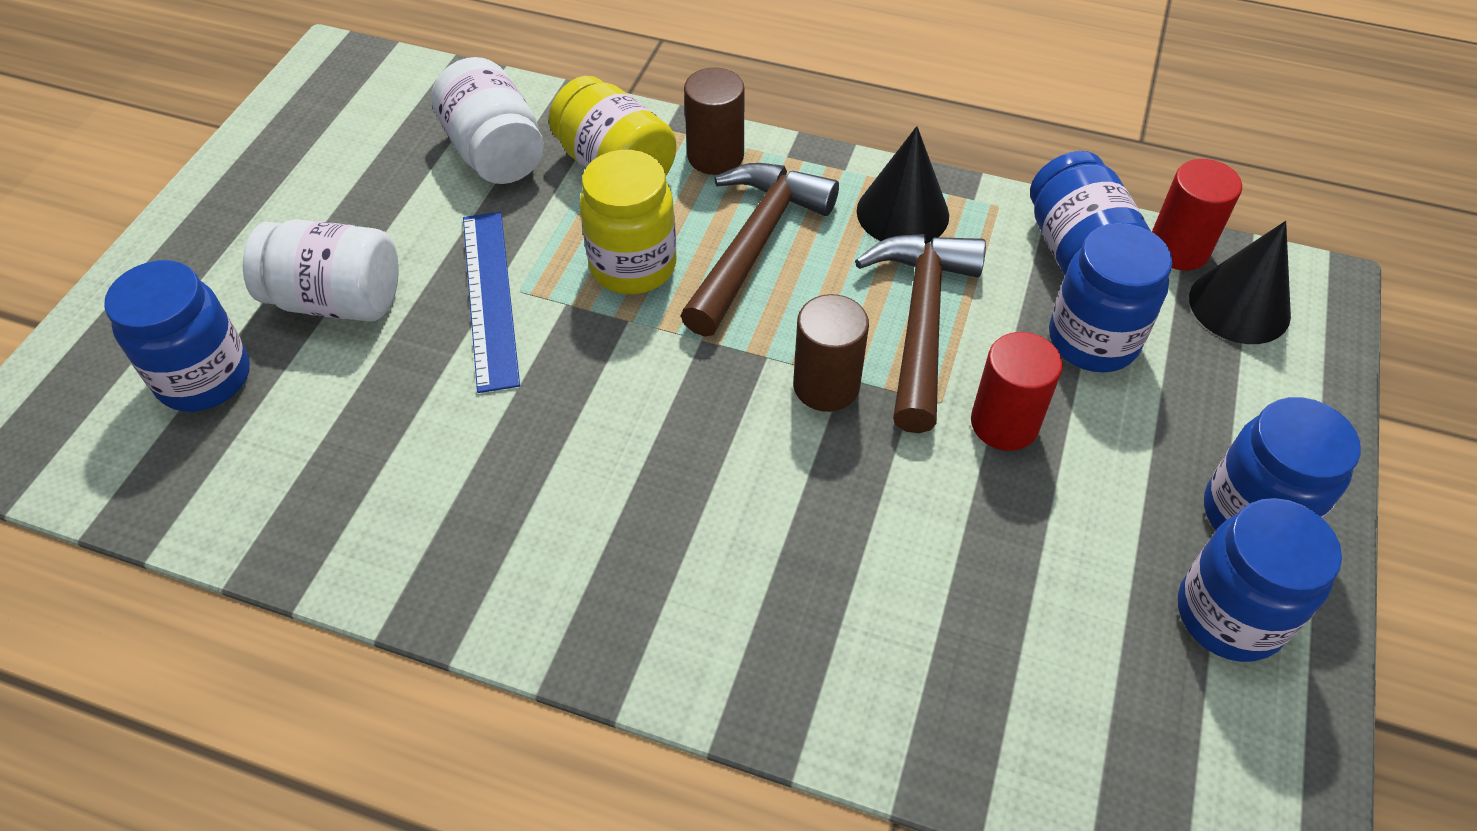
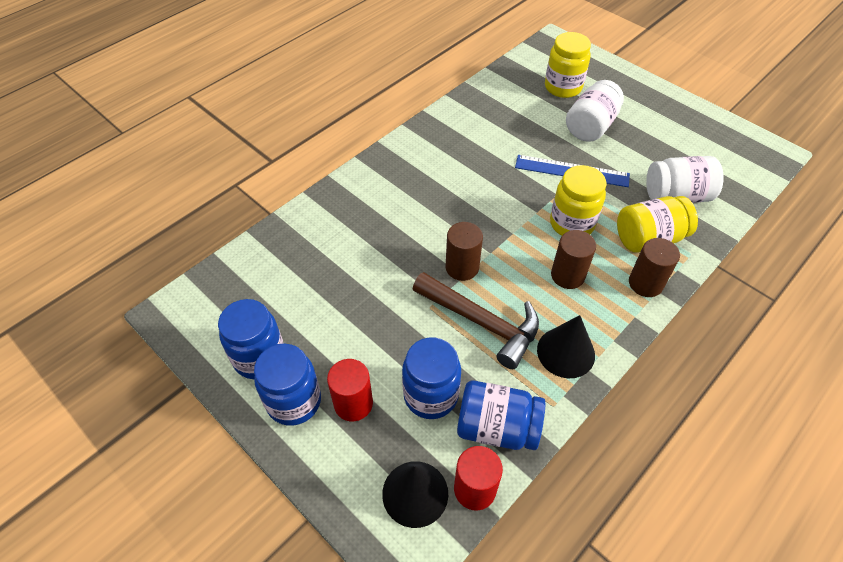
camera: 115 degrees right, 0 degrees up
blue jar [104,260,250,412] -> yellow jar [545,32,591,98]
brown hammer [680,163,839,337] -> brown cylinder [551,230,596,289]
red cylinder [971,332,1063,451] -> red cylinder moved to [327,359,373,421]

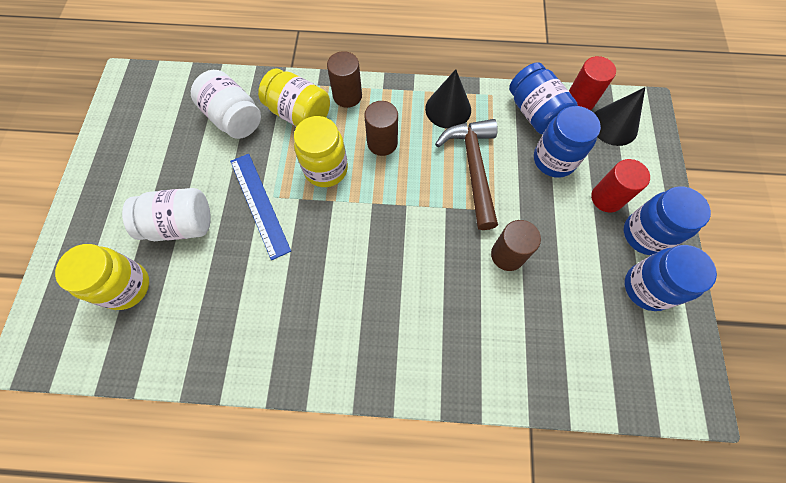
camera: 130 degrees left, 15 degrees up
brown cylinder [446,222,483,281] -> brown cylinder moved to [491,220,541,271]

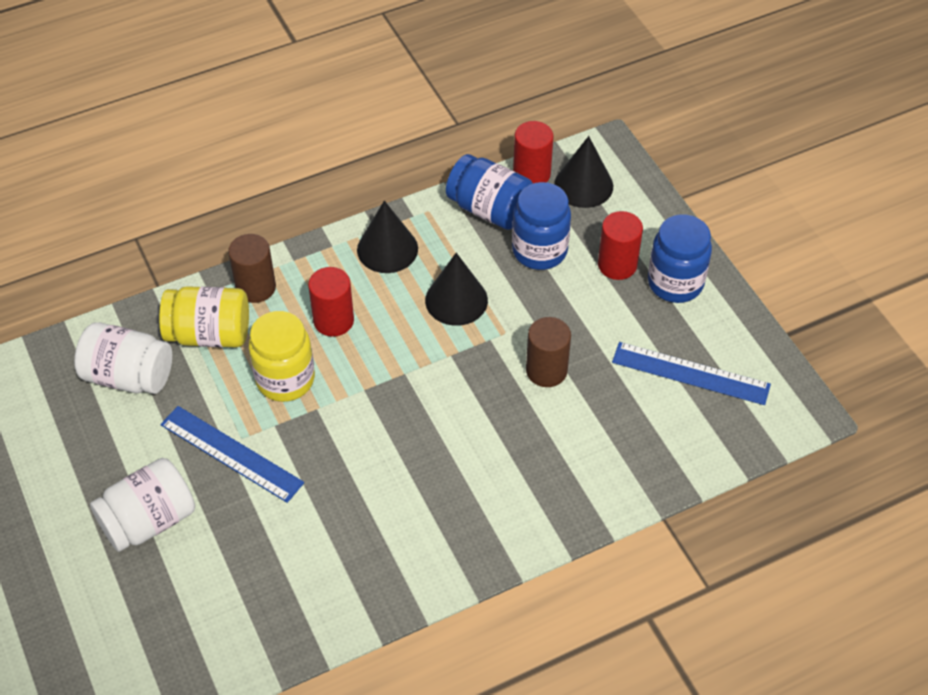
camera: 30 degrees left, 15 degrees down
yellow jar [55,244,149,310] -> none
brown cylinder [364,101,398,156] -> red cylinder [308,267,354,337]
brown hammer [435,119,498,230] -> black cone [425,253,488,326]
blue jar [624,245,717,311] -> none
none -> blue ruler [612,342,771,405]

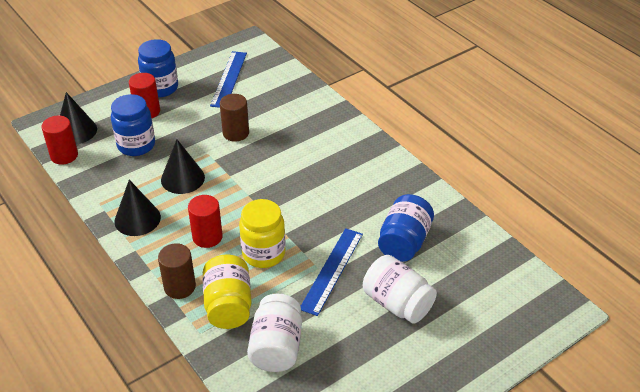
camera: 100 degrees left, 10 degrees down
blue jar [446,154,533,230] -> blue jar moved to [378,194,434,262]

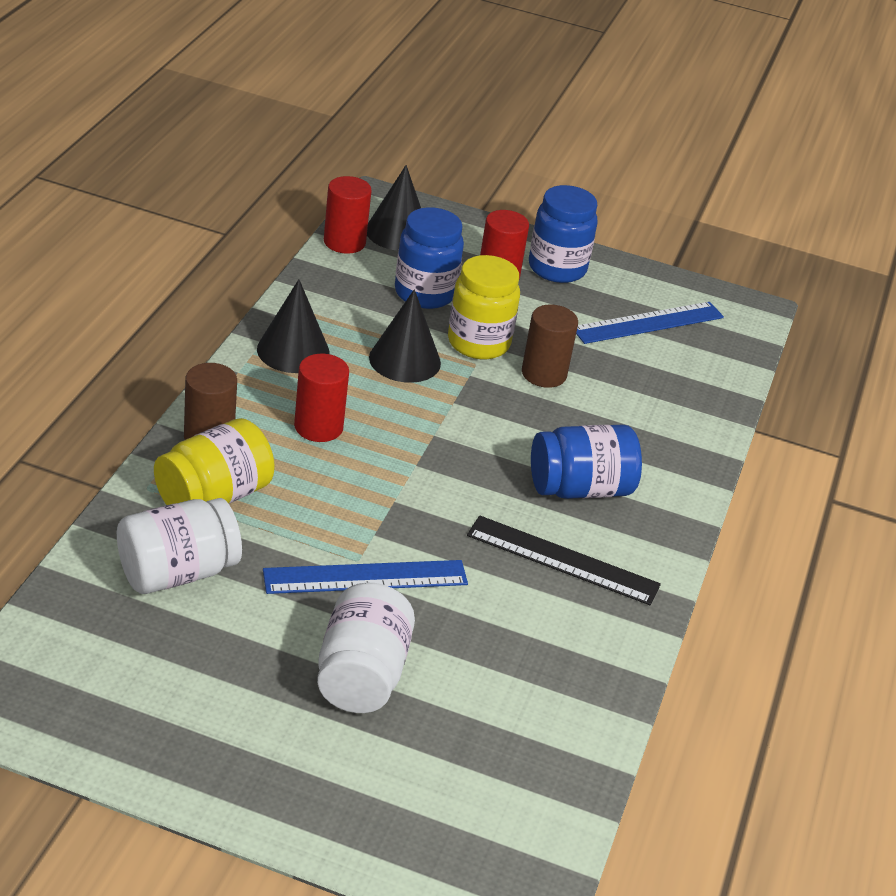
camera: 50 degrees right, 5 degrees down
yellow jar [239,199,285,268] -> yellow jar moved to [448,255,520,359]
blue jar [378,194,434,262] -> blue jar moved to [531,425,642,499]
none -> black ruler [467,515,661,605]

